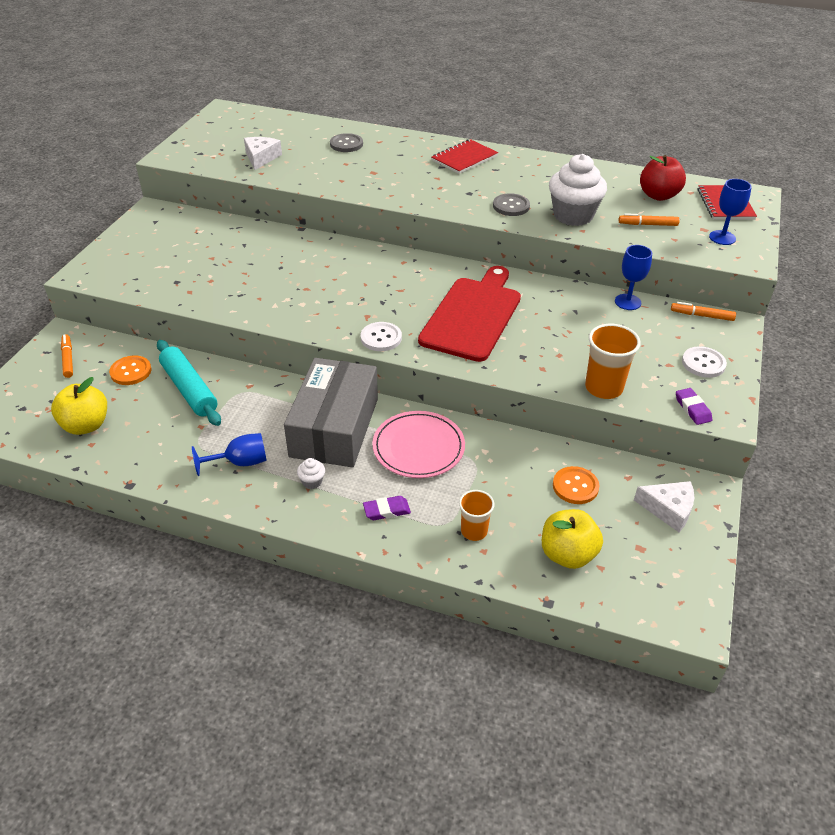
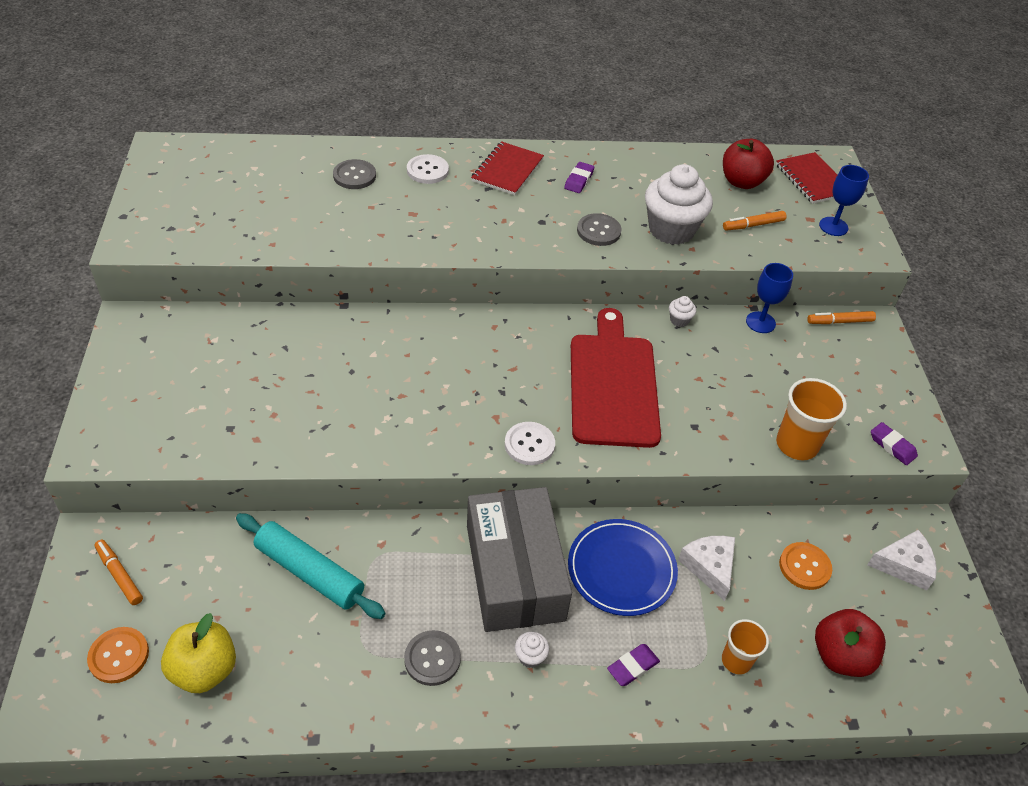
camera: 25 degrees left, 5 degrees up
orange button [109,356,151,385] -> orange button moved to [87,627,149,683]
blue goblet [192,433,267,476] -> grey button [404,630,461,686]
white cheese [244,137,282,170] -> white cheese moved to [678,536,735,601]
pink plate [372,411,465,478] -> blue plate [568,519,678,616]
yellow apple [542,509,603,569] -> red apple [815,609,886,677]
white button [682,346,727,378] -> white button moved to [407,154,449,184]
none -> purple eraser [564,162,594,193]
none -> white cupcake [669,296,696,327]

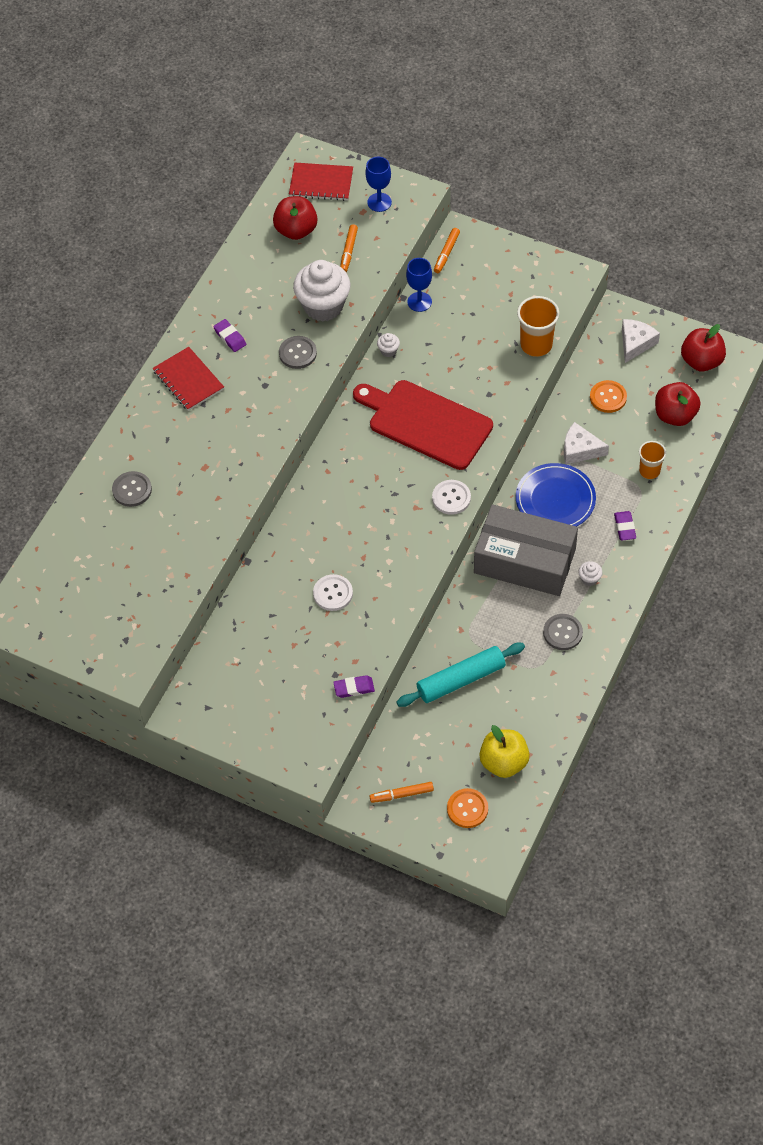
camera: 55 degrees left, 10 degrees up
white button [407,154,449,184] -> white button moved to [313,574,353,611]
purple eraser [871,422,918,465] -> purple eraser moved to [333,675,375,698]
none -> red apple [681,324,726,371]

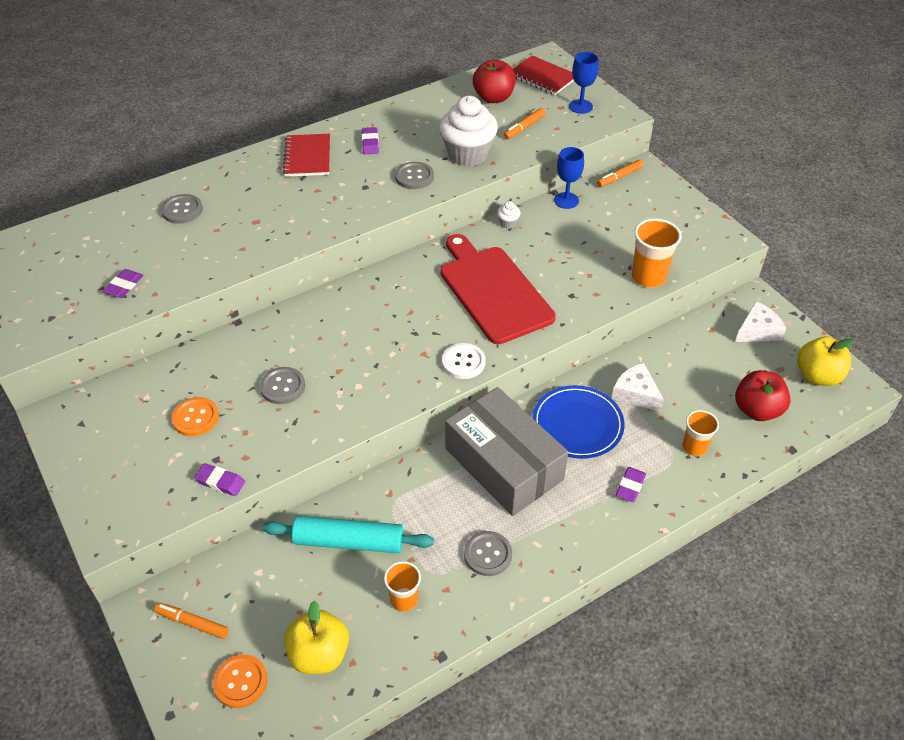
camera: 30 degrees right, 10 degrees down
white button [313,574,353,611] -> grey button [260,367,305,404]
white cupcake [578,561,602,586] -> none
orange button [590,380,627,413] -> orange button moved to [171,397,219,436]
red apple [681,324,726,371] -> yellow apple [797,337,854,386]
none -> purple eraser [103,269,143,298]
none -> orange cup [384,561,421,612]

